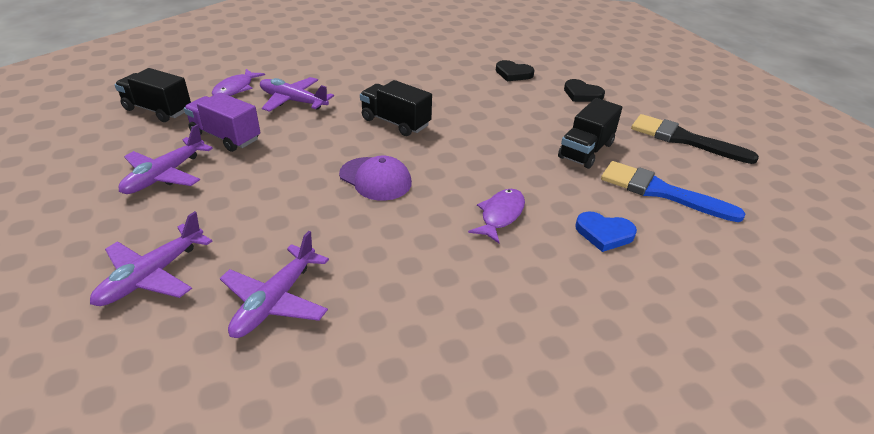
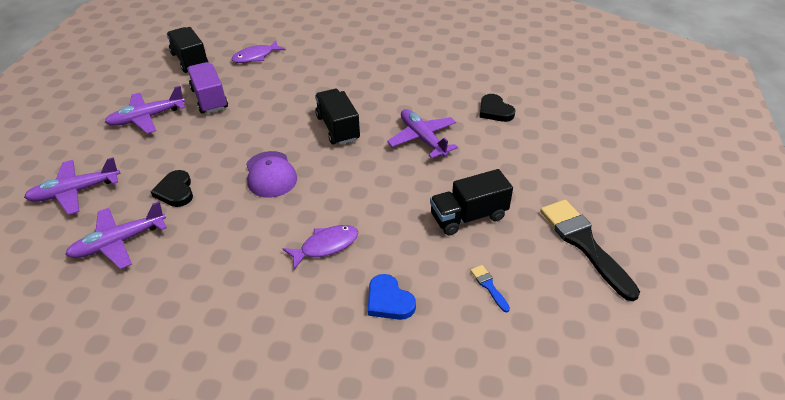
camera: 35 degrees right, 5 degrees up
purple plane [260,77,334,112] -> purple plane moved to [387,109,458,159]
black heart [564,79,605,102] -> black heart moved to [150,170,193,207]
blue brush [601,161,746,222] -> blue brush [470,265,510,312], size x0.42

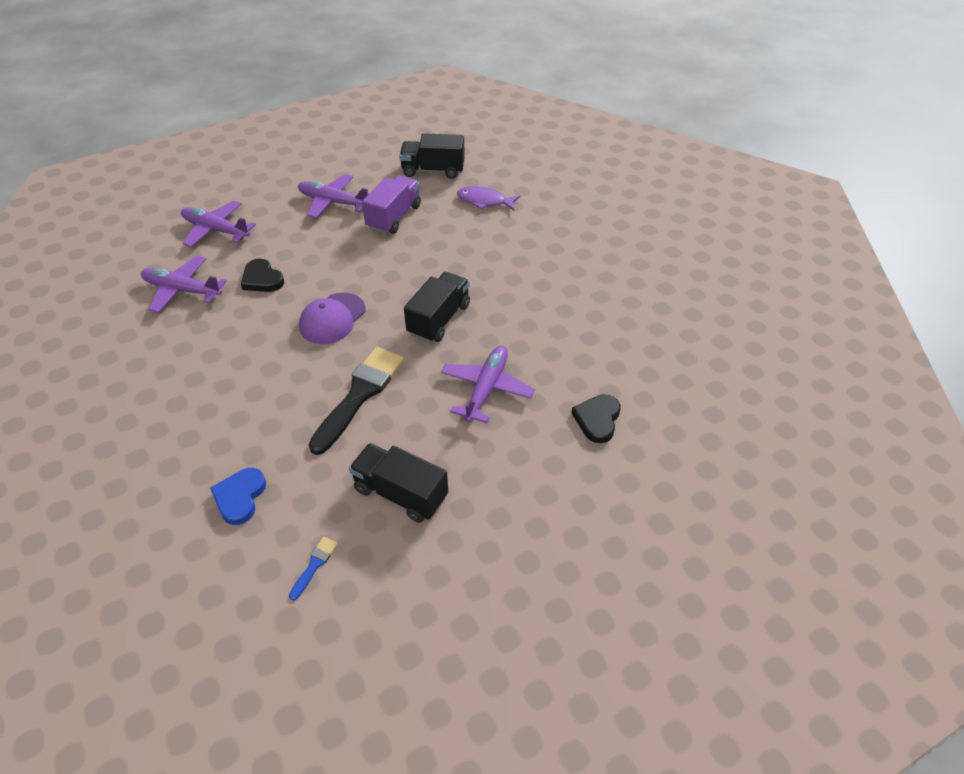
camera: 50 degrees right, 5 degrees up
black heart [150,170,193,207] -> black heart turned 75 degrees counterclockwise [241,259,284,292]
black truck [167,27,209,73] -> black truck turned 105 degrees counterclockwise [399,133,465,179]
purple fish [282,225,359,269] -> none
black brush [540,200,640,301] -> black brush moved to [308,347,404,455]

